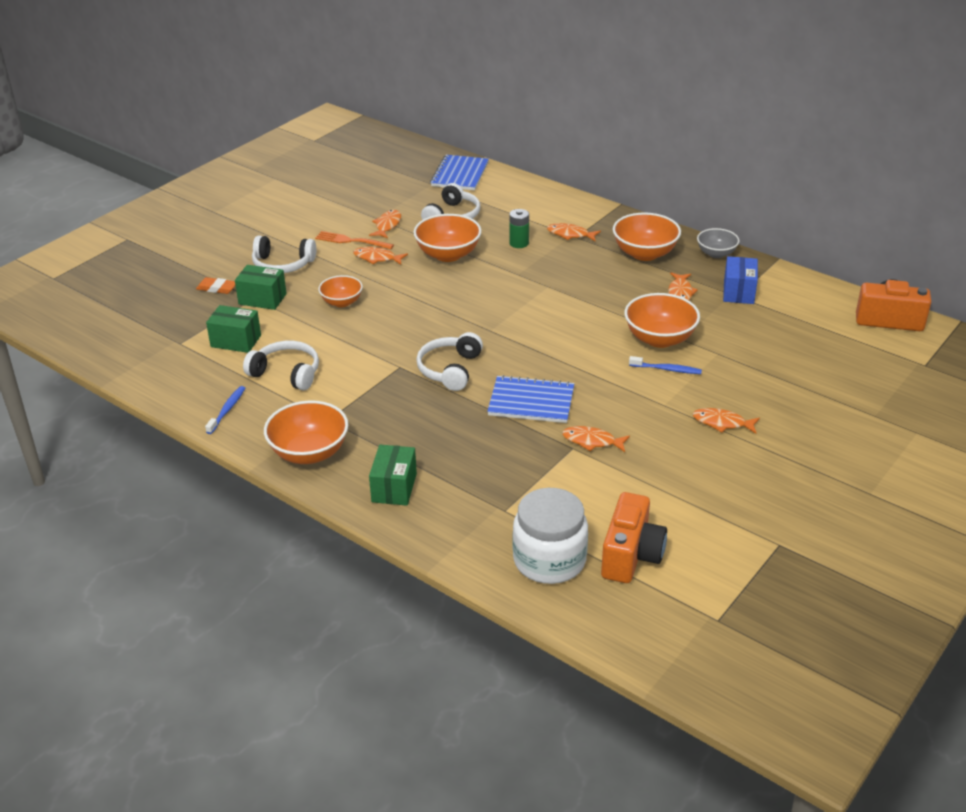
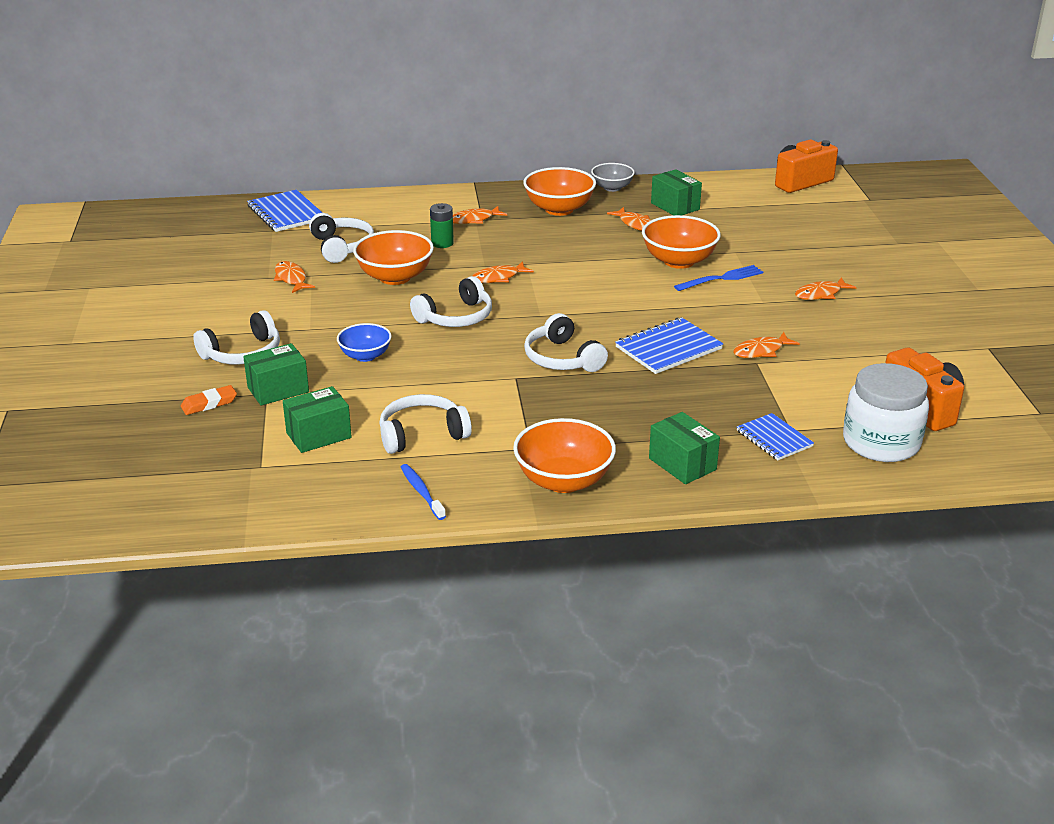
camera: 45 degrees left, 5 degrees down
orange fork [315,231,394,249] -> none
orange bowl [318,275,363,307] -> blue bowl [337,323,392,362]
orange fish [353,247,408,265] -> orange fish moved to [472,261,534,283]
blue toothbrush [629,356,702,374] -> blue fork [674,265,763,291]
blue box [723,256,758,304] -> green box [651,169,702,215]
none -> white headphones [410,276,492,327]
none -> blue notebook [737,413,814,460]

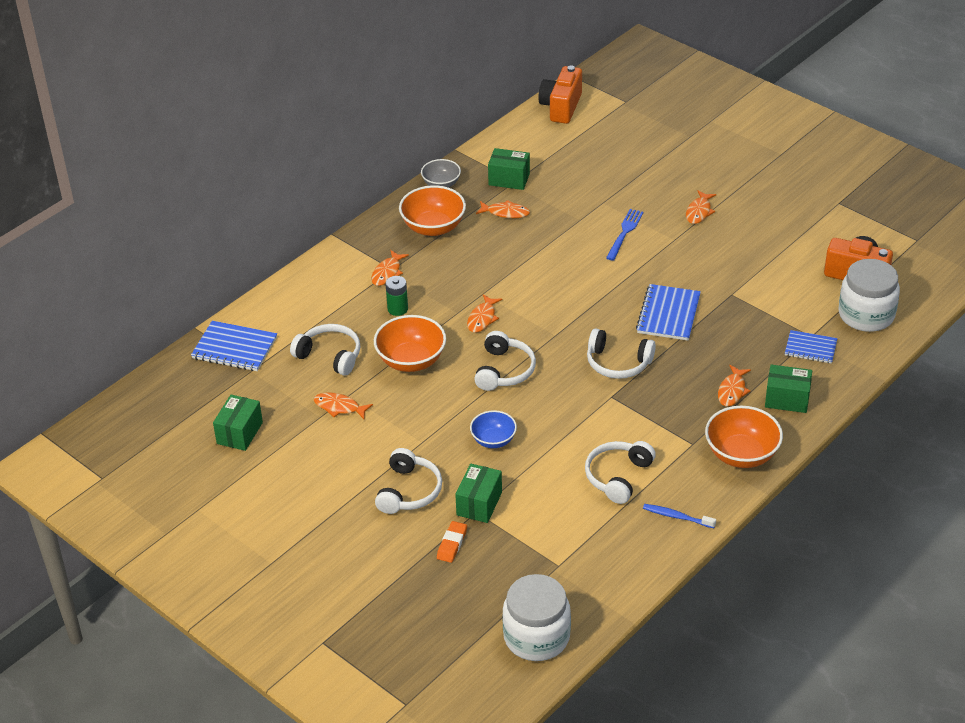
camera: 40 degrees left, 10 degrees up
green box [283,386,352,453] -> green box moved to [213,395,263,451]
orange bowl [642,215,721,269] -> none
orange fish [733,332,800,358] -> orange fish moved to [718,365,751,407]
none -> white jar [502,574,571,661]

